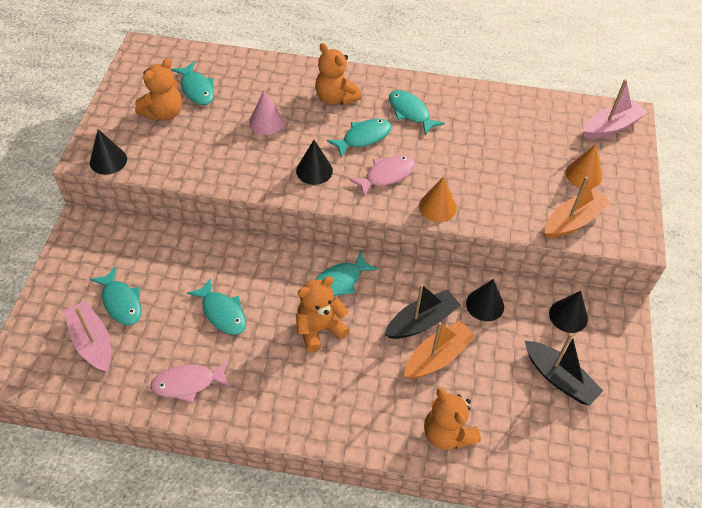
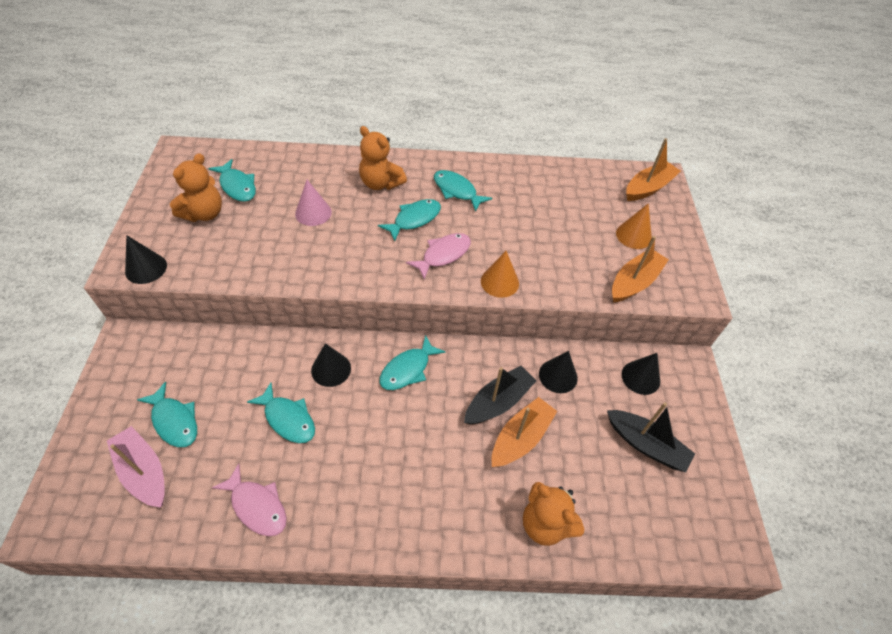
camera: 10 degrees left, 0 degrees up
pink fish [150,360,231,403] -> pink fish turned 120 degrees counterclockwise [212,463,287,536]
black cone [296,140,333,185] -> black cone moved to [311,343,351,387]
orange teddy bear [296,276,350,352] -> none
pink boat [583,79,648,139] -> orange boat [626,138,681,201]

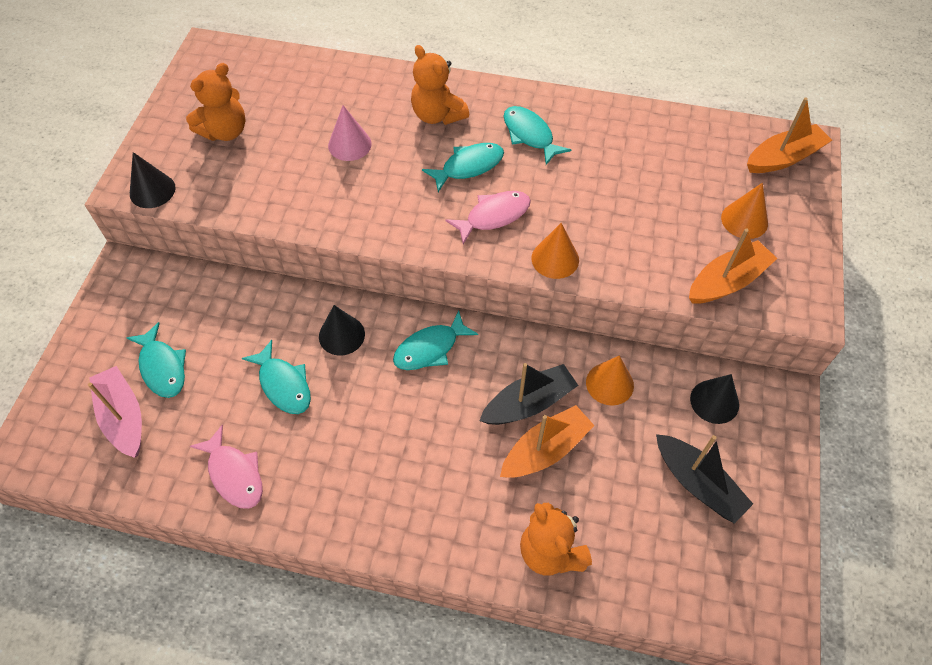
camera: 15 degrees right, 5 degrees up
turquoise fish [208,159,256,202] -> none
black cone [539,351,578,393] -> orange cone [586,355,634,406]

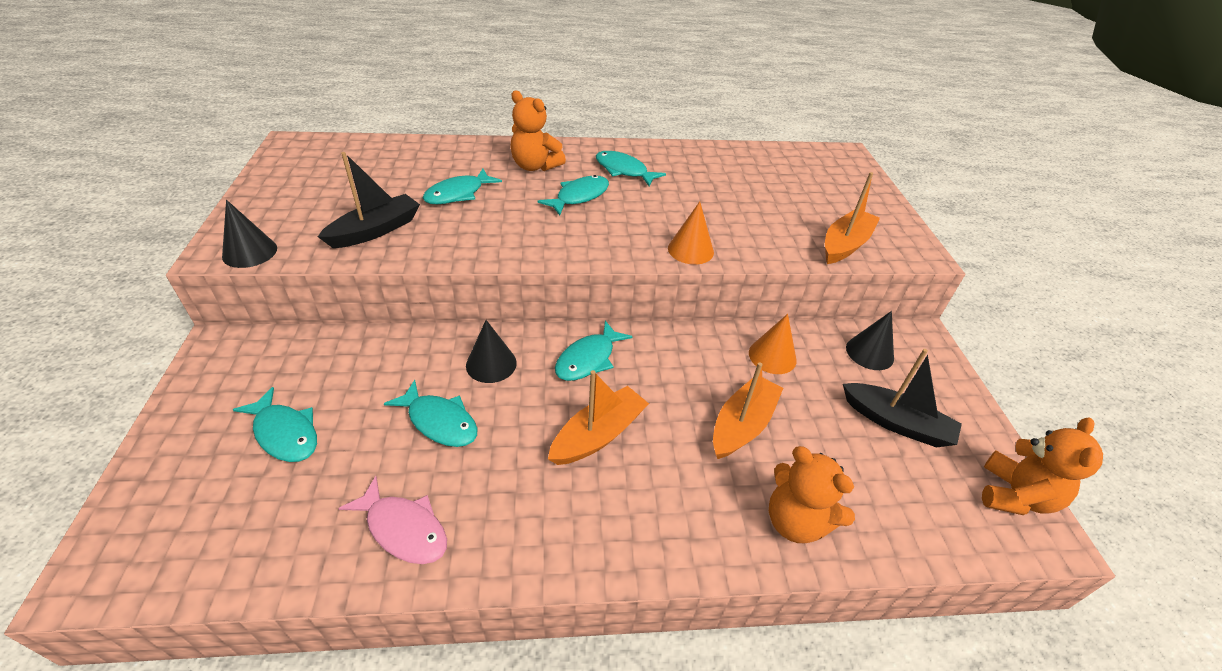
camera: 20 degrees left, 15 degrees down
pink boat [88,366,142,458] -> none
orange teddy bear [186,63,246,141] -> orange teddy bear moved to [982,418,1103,515]
pink cone [328,105,372,161] -> turquoise fish [423,169,502,204]
pink fish [446,191,531,244] -> none
black boat [479,363,579,425] -> black boat moved to [318,152,420,248]
orange cone [721,183,768,239] -> none
orange boat [747,98,832,173] -> orange boat moved to [548,370,649,465]

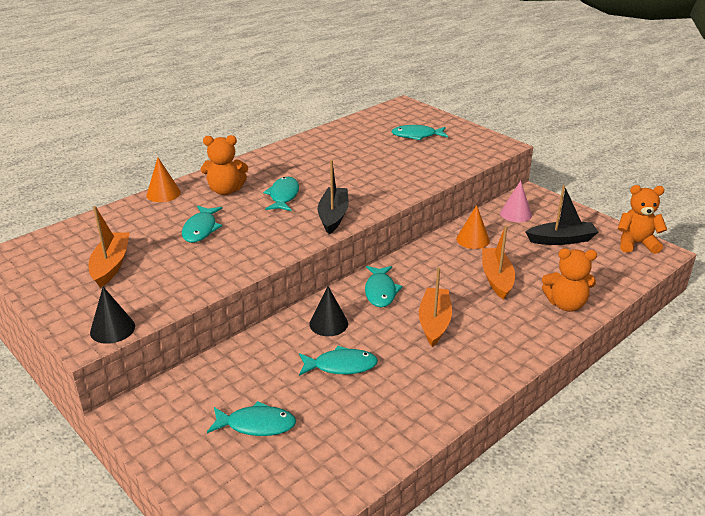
camera: 35 degrees left, 10 degrees down
black boat [318,152,420,248] -> black boat moved to [318,160,349,234]
pink fish [338,476,447,564] -> none
turquoise fish [596,151,666,186] -> turquoise fish moved to [391,125,448,140]
orange cone [668,201,714,264] -> orange cone moved to [146,158,181,202]
orange boat [825,172,880,264] -> orange boat moved to [88,206,130,288]
black cone [846,311,894,370] -> pink cone [500,180,532,222]
orange teddy bear [982,418,1103,515] -> orange teddy bear turned 75 degrees counterclockwise [618,185,667,254]

